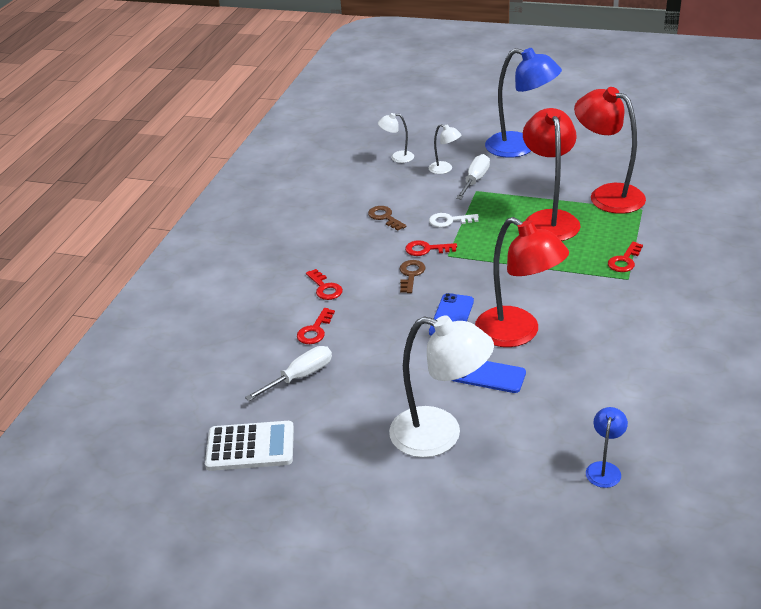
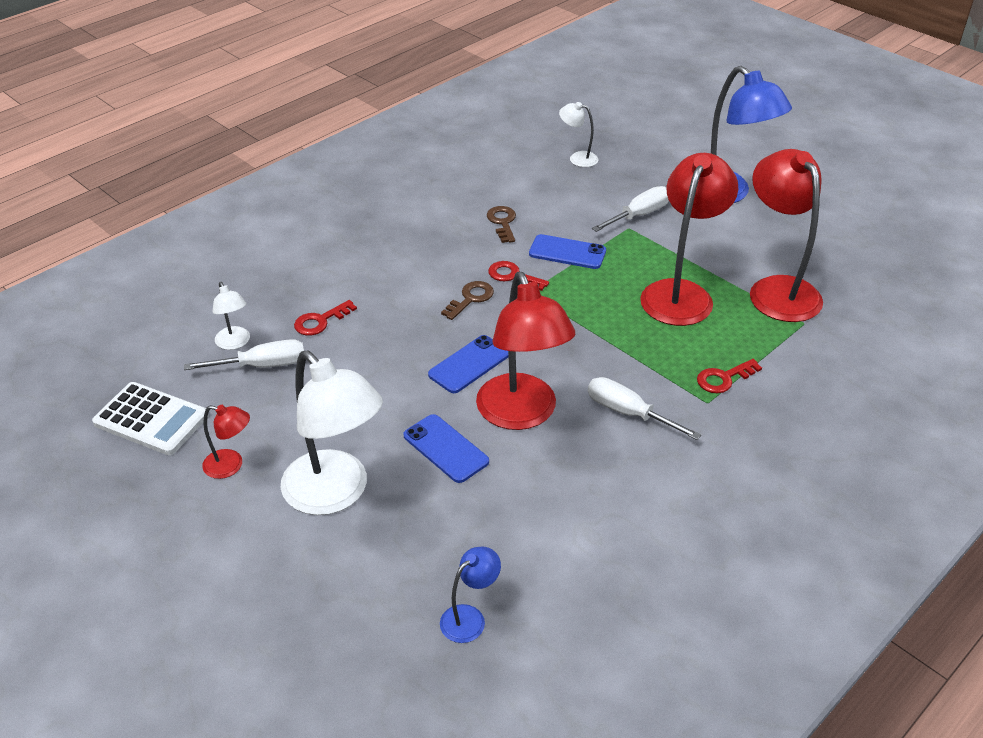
camera: 25 degrees right, 5 degrees up
red key [306,269,343,300] -> none
white lamp [429,124,461,174] -> white lamp moved to [213,282,250,350]
white key [429,213,479,228] -> blue phone [529,234,606,269]
none -> red lamp [202,405,250,479]
none -> white screwdriver [588,377,701,440]

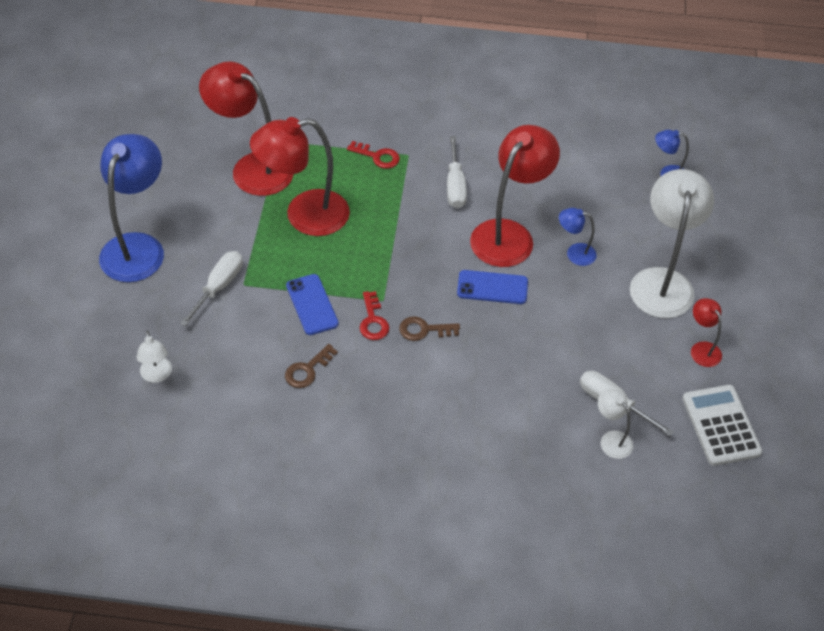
camera: 130 degrees left, 10 degrees up
white lamp [213,282,250,350] -> white lamp turned 60 degrees counterclockwise [598,389,634,459]
red key [294,300,357,336] -> none
blue phone [403,414,489,483] -> blue lamp [559,208,597,266]
white screwdriver [592,186,669,232] -> white screwdriver turned 105 degrees clockwise [180,251,243,326]
red lamp [750,149,823,322] -> red lamp turned 90 degrees clockwise [199,61,294,196]

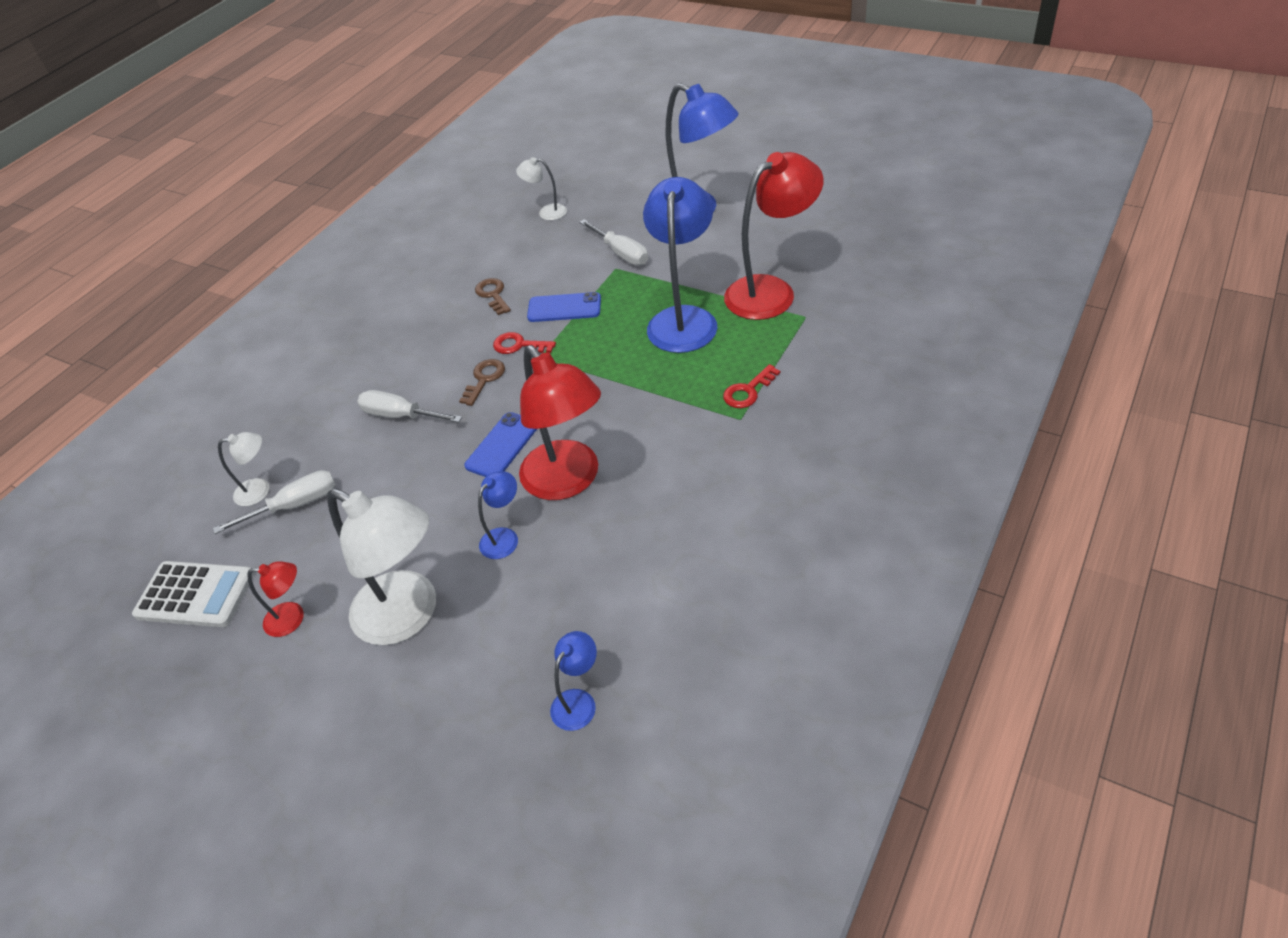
camera: 120 degrees right, 5 degrees down
red lamp [250,117,350,236] -> blue lamp [643,177,717,353]
white screwdriver [447,136,467,208] -> white screwdriver moved to [357,390,462,423]

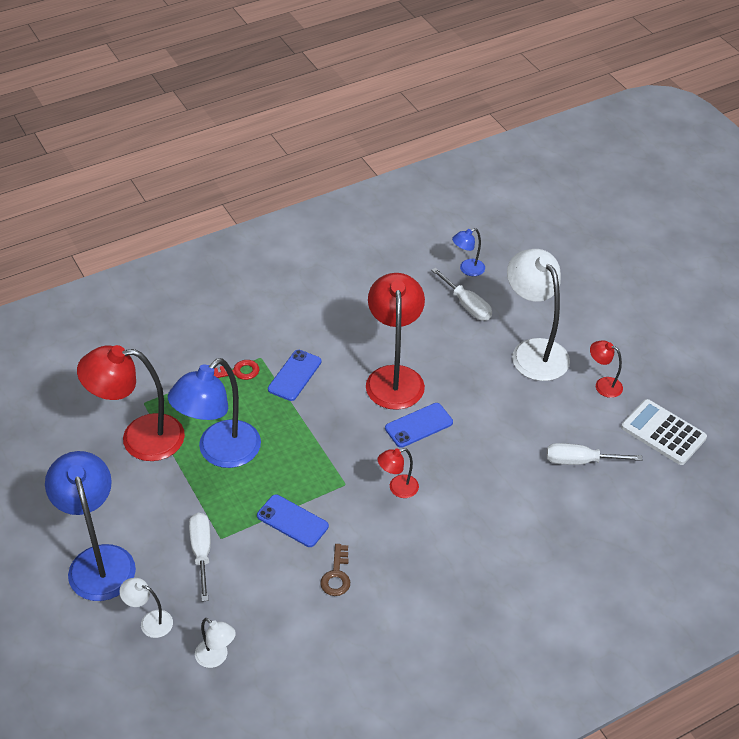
camera: 155 degrees left, 0 degrees up
white lamp [218,432,269,506] -> white lamp moved to [119,578,173,638]
white screwdriver [357,390,462,423] -> white screwdriver moved to [431,268,492,321]
brown key [459,359,505,406] -> red lamp [377,448,419,498]
blue lamp [478,471,518,559] -> none
red key [493,332,556,354] -> none
none -> blue phone [268,350,322,401]

